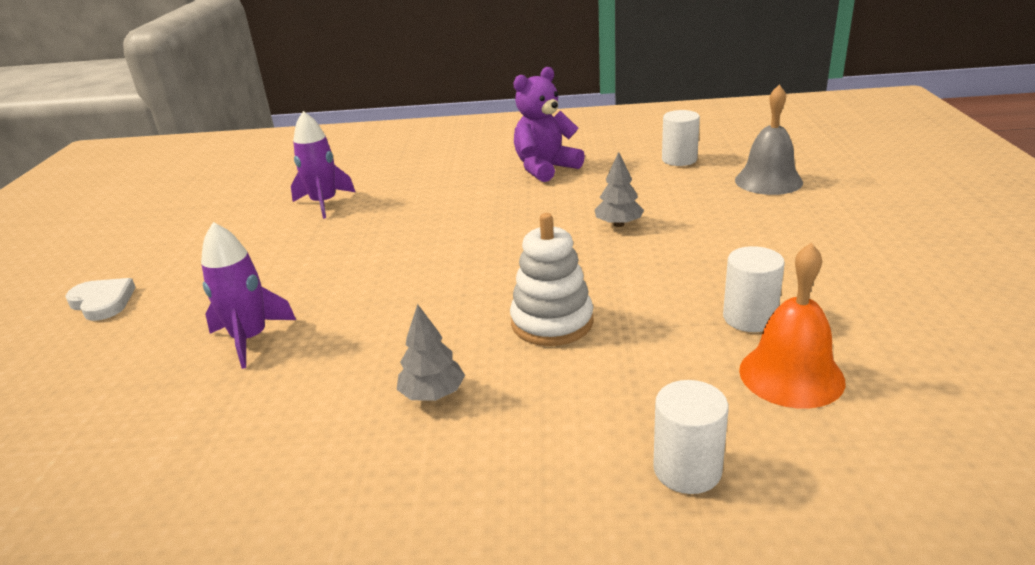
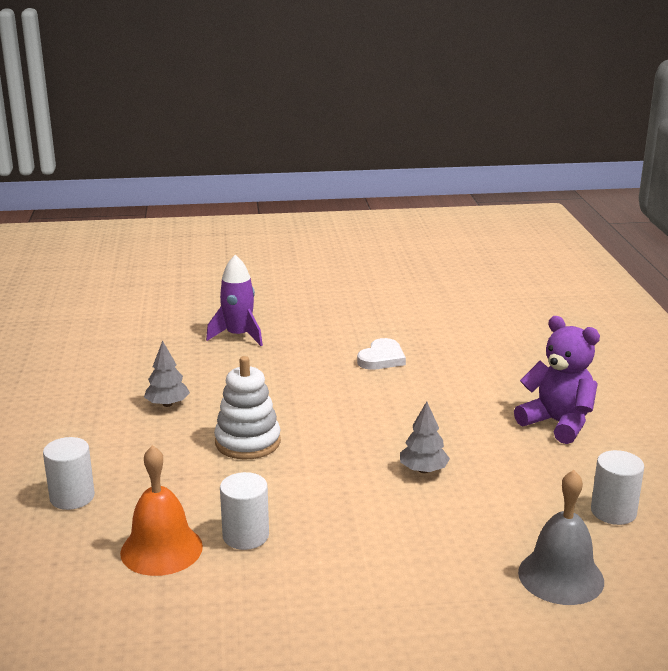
camera: 80 degrees right, 5 degrees down
white heart [65,278,136,321] -> white heart moved to [357,338,406,370]
purple rocket [291,111,355,219] -> none

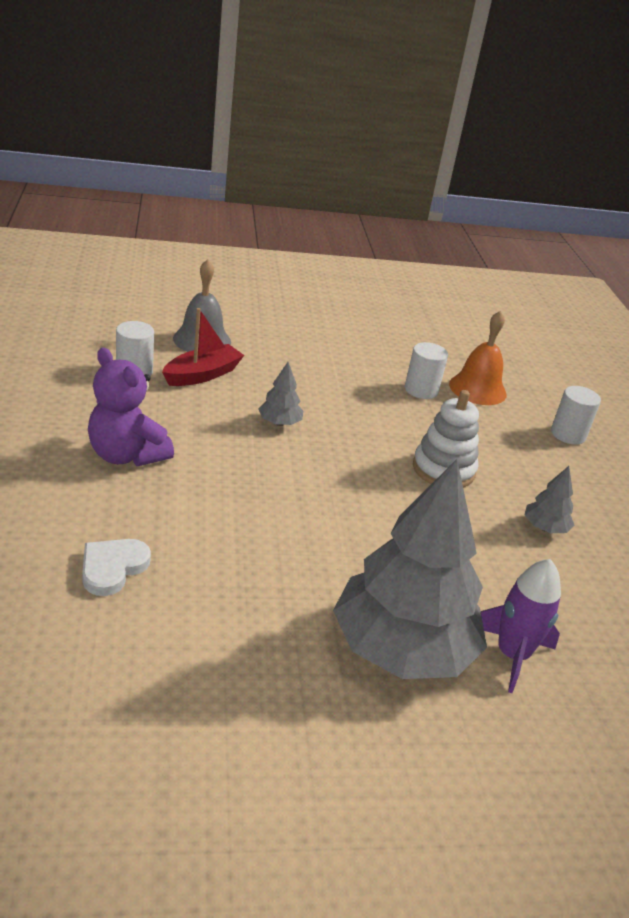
camera: 175 degrees right, 10 degrees up
white heart [357,338,406,370] -> white heart moved to [82,539,151,596]
none -> red boat [162,308,244,386]
none -> grey tree [333,459,487,679]

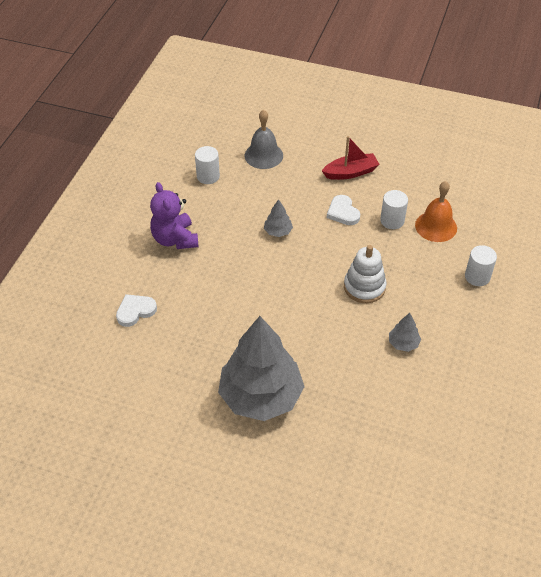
camera: 30 degrees right, 15 degrees up
red boat [162,308,244,386] -> red boat moved to [322,136,380,180]
purple rocket [481,559,561,693] -> none
none -> white heart [327,195,360,225]

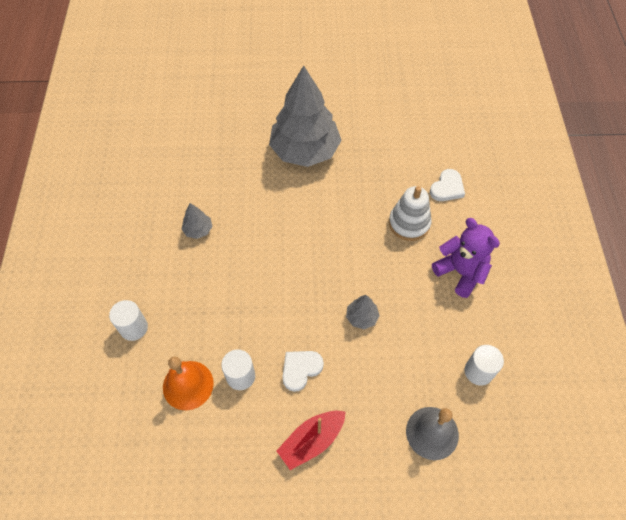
camera: 160 degrees right, 10 degrees up
white heart [327,195,360,225] -> white heart turned 90 degrees counterclockwise [283,351,324,392]
white stacking toy [344,245,387,303] -> white stacking toy moved to [389,186,432,241]

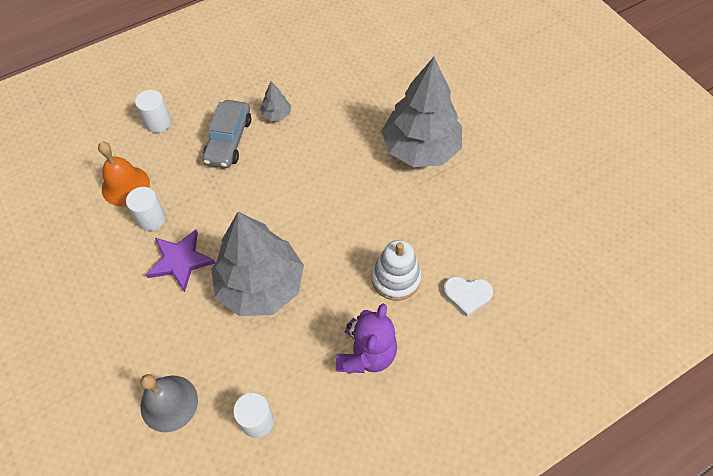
camera: 60 degrees right, 0 degrees up
red boat [277,411,346,470] -> none
white heart [283,351,324,392] -> purple star [146,229,215,292]
grey tree [346,295,380,329] -> grey tree [211,212,304,316], size x2.49
none -> grey car [203,100,251,168]

